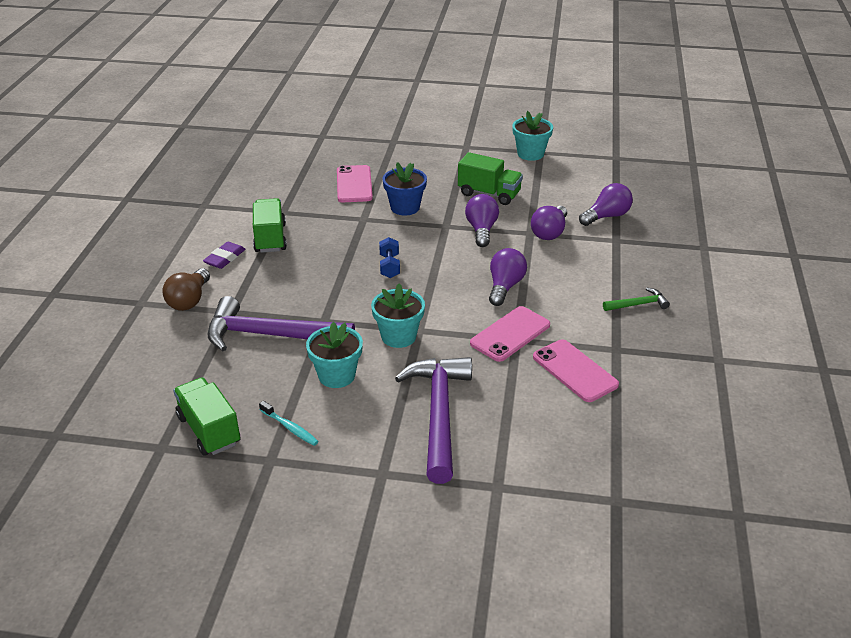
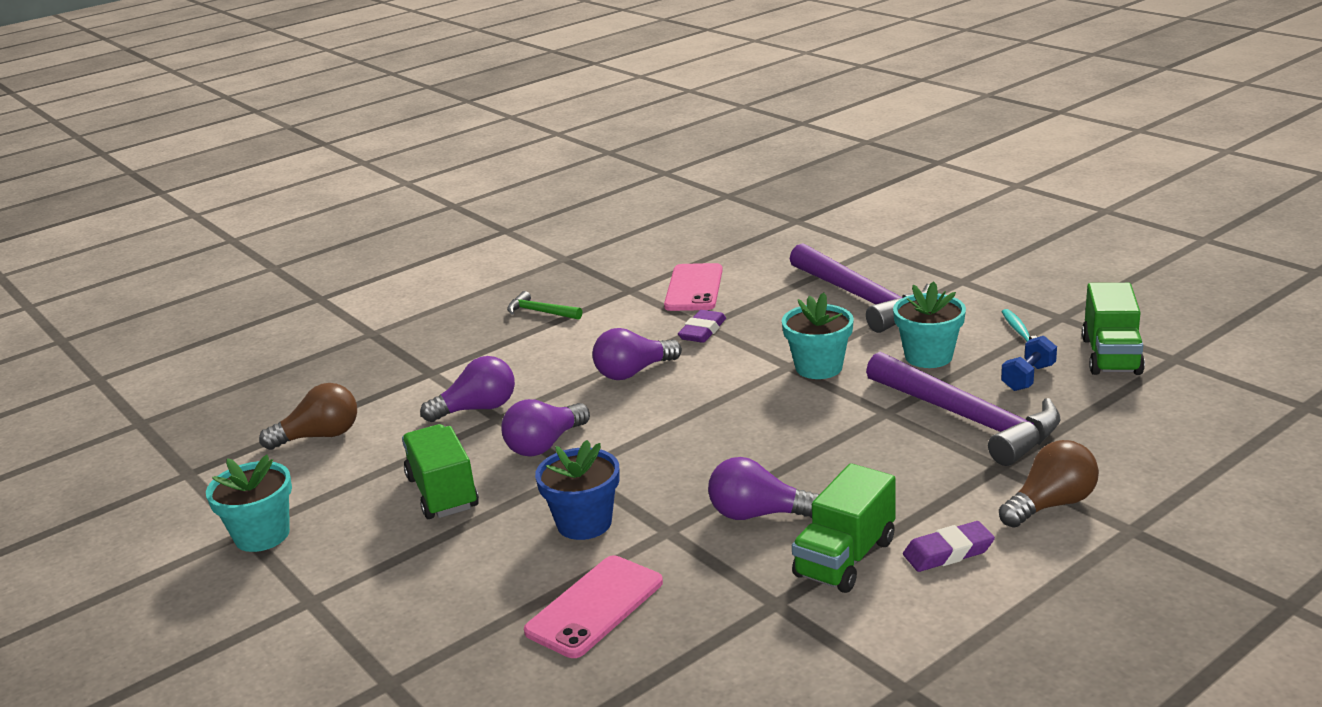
camera: 135 degrees left, 10 degrees down
blue dumbbell [379,237,400,278] -> blue dumbbell moved to [1001,336,1057,391]
purple hammer [395,357,472,484] -> purple hammer turned 75 degrees counterclockwise [790,243,930,333]
pink phone [470,306,550,362] -> purple eraser [678,310,726,343]
purple light bulb [579,183,633,226] -> purple light bulb moved to [708,457,819,520]
none -> brown light bulb [259,383,357,450]

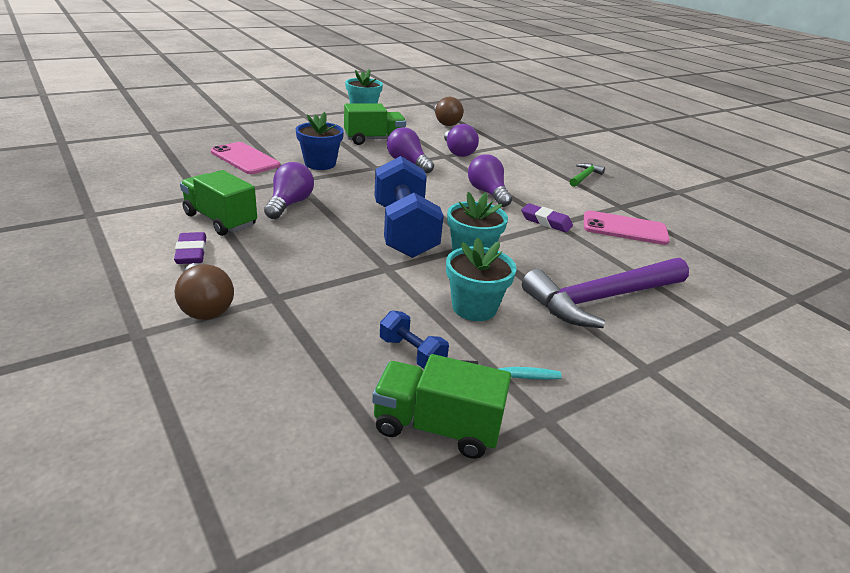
camera: 90 degrees right, 5 degrees up
purple hammer [866,352,1061,466] -> none
none -> blue dumbbell [375,156,444,258]

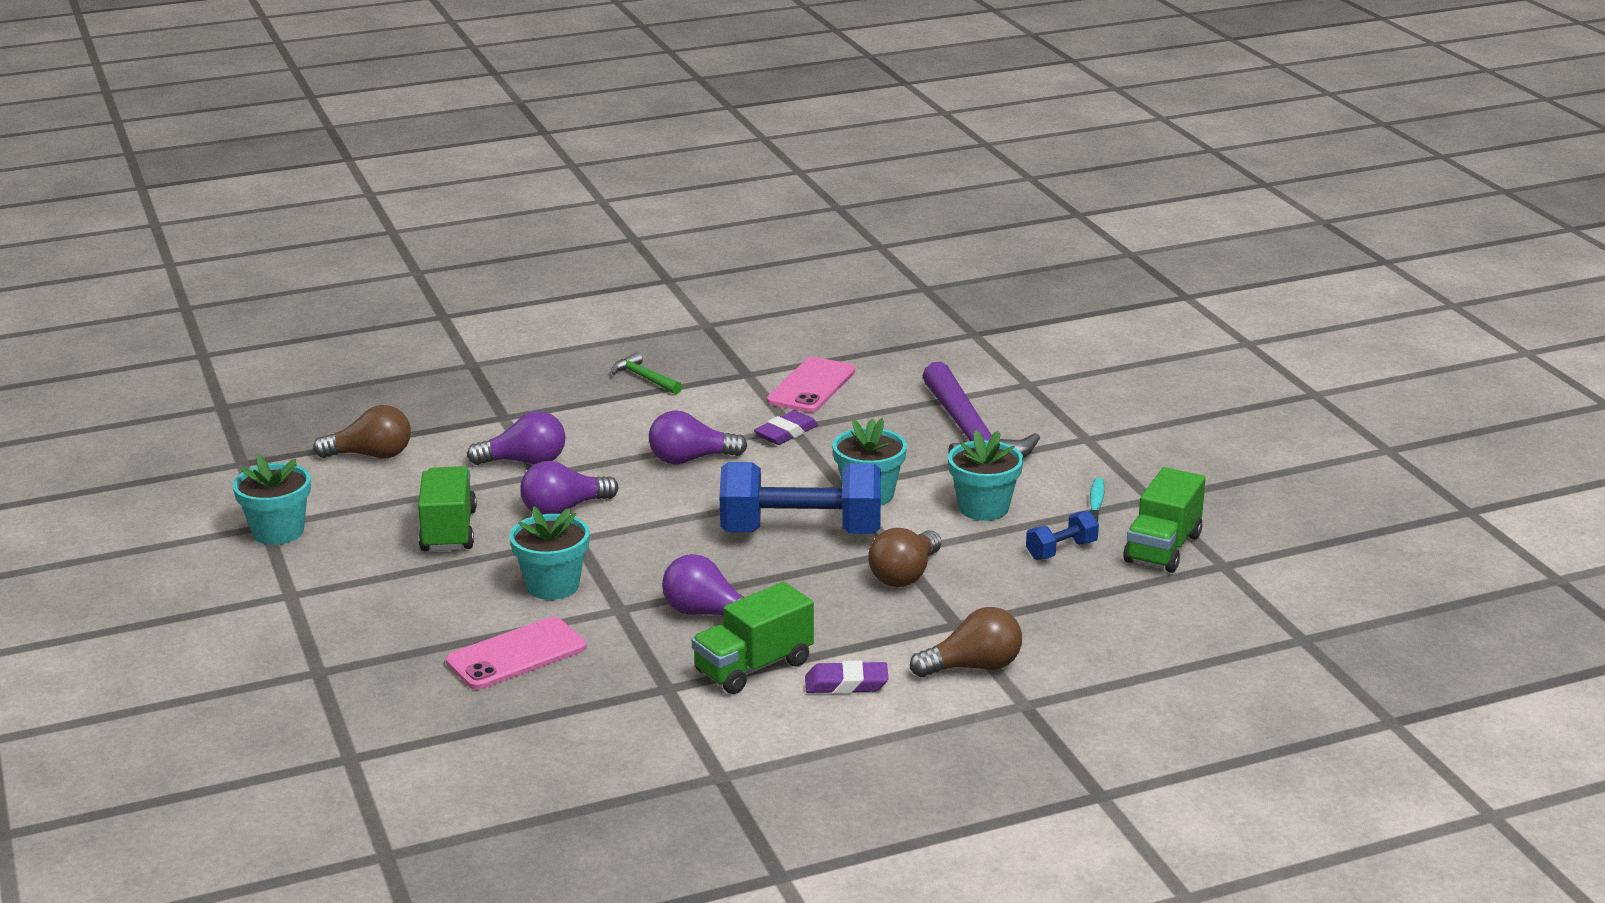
camera: 75 degrees left, 5 degrees down
blue flower pot [296,112,344,170] -> turquoise flower pot [509,506,590,600]
none -> brown light bulb [868,528,942,587]

